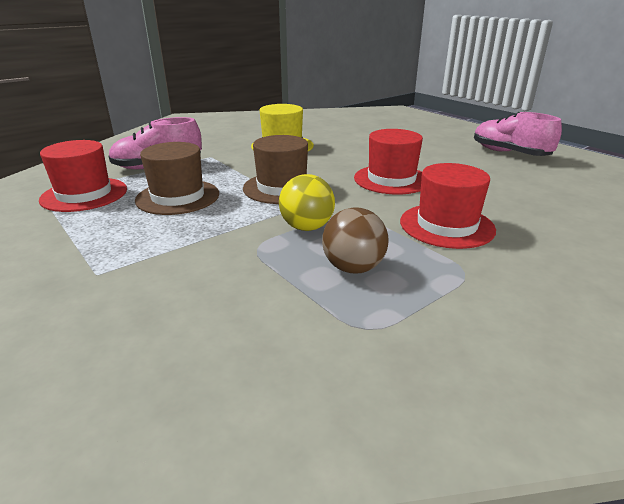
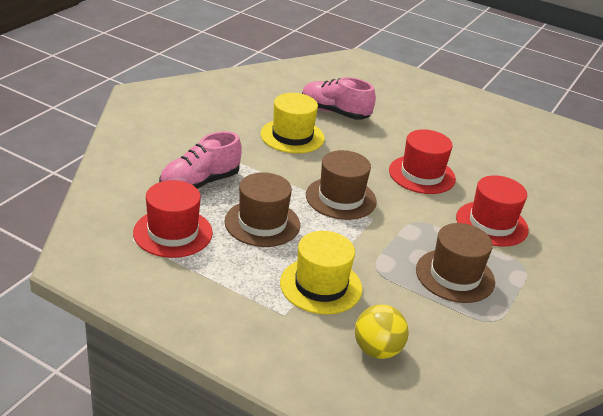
camera: 25 degrees left, 5 degrees up
yellow ball [279,174,335,231] -> yellow ball moved to [355,304,409,359]
brown ball [322,207,389,274] -> brown hat [416,223,495,303]
pink shoe [474,112,562,156] -> pink shoe moved to [302,77,376,120]
none -> yellow hat [280,231,362,315]

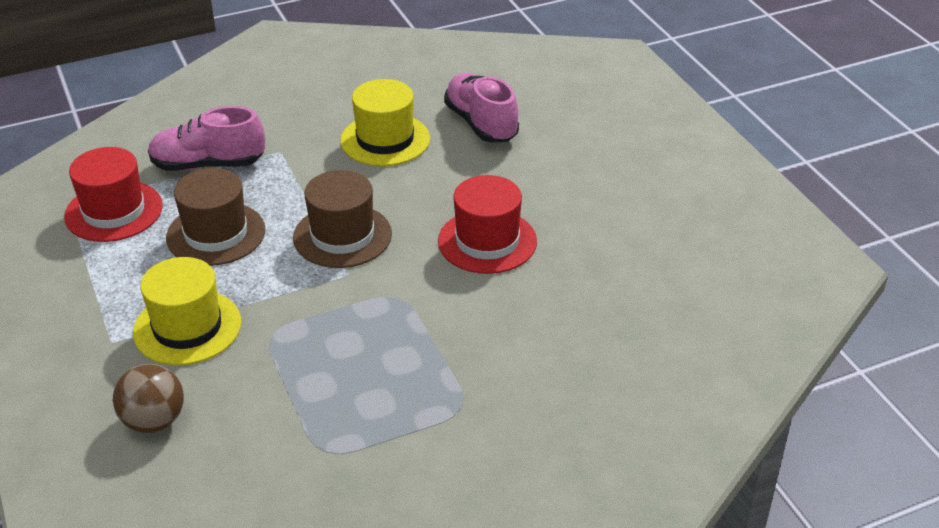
camera: 40 degrees right, 5 degrees up
yellow ball [355,304,409,359] -> brown ball [113,364,184,433]
brown hat [416,223,495,303] -> none
red hat [456,175,529,247] -> none

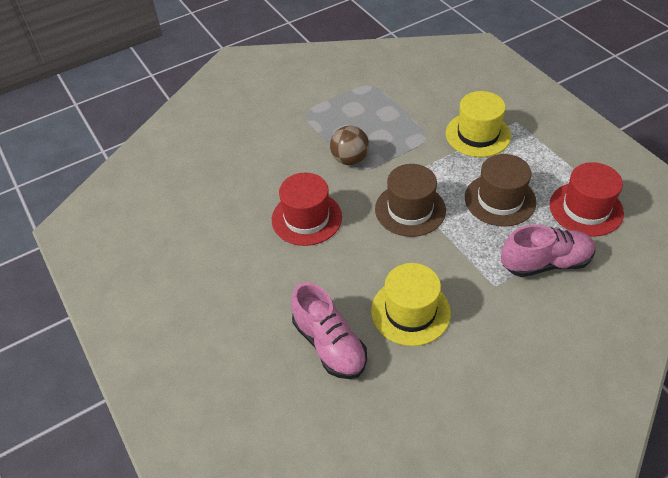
camera: 175 degrees right, 10 degrees up
brown ball [113,364,184,433] -> brown ball moved to [330,126,369,165]

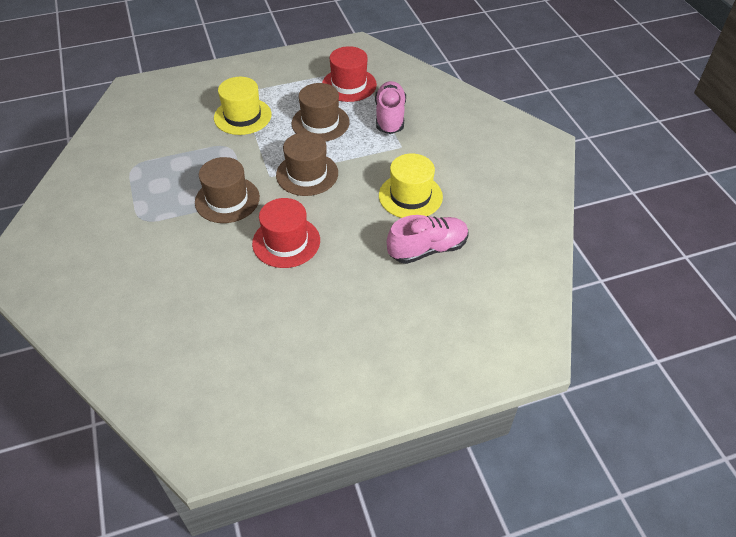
camera: 80 degrees left, 0 degrees up
brown ball [330,126,369,165] -> brown hat [195,157,260,223]

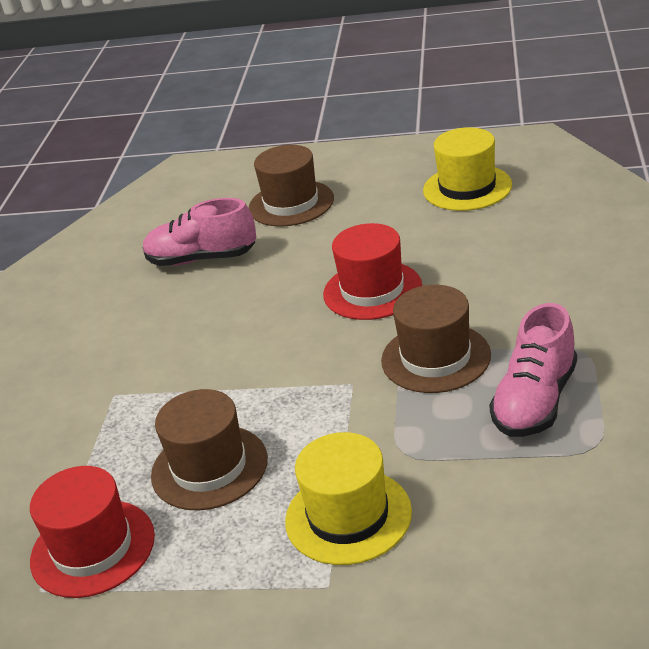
camera: 150 degrees left, 15 degrees down
brown hat [276,132,338,196] -> brown hat moved to [249,145,334,227]
pink shoe [375,81,406,134] -> pink shoe moved to [489,303,577,437]
yellow hat [379,154,443,218] -> yellow hat moved to [423,127,512,211]

